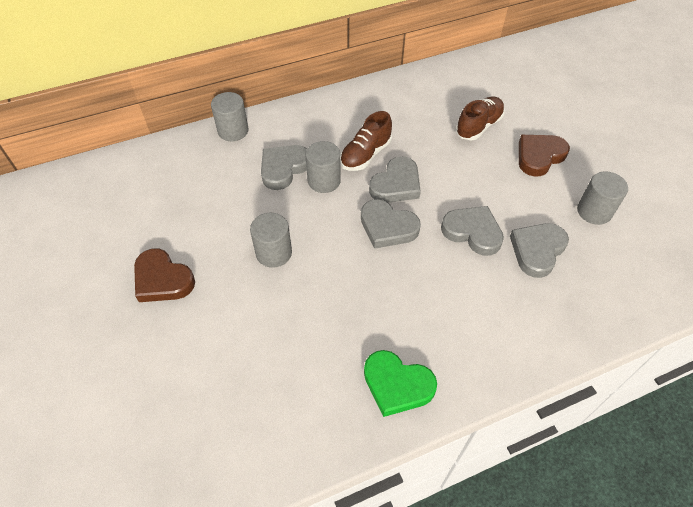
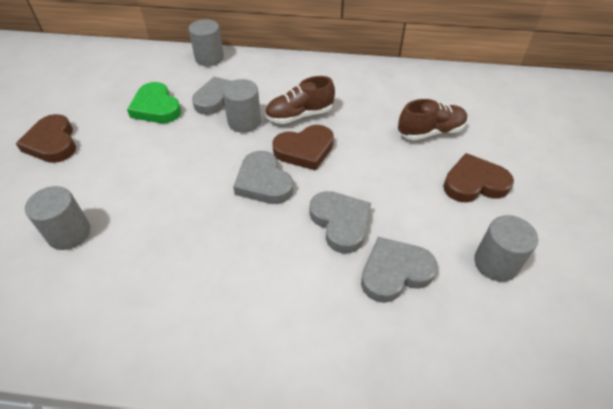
camera: 30 degrees right, 5 degrees down
grey cylinder [250,213,292,268] -> grey cylinder moved to [25,186,90,250]
green heart [364,350,437,417] -> green heart moved to [127,82,181,123]
grey heart [369,156,421,203] -> brown heart [272,125,334,171]

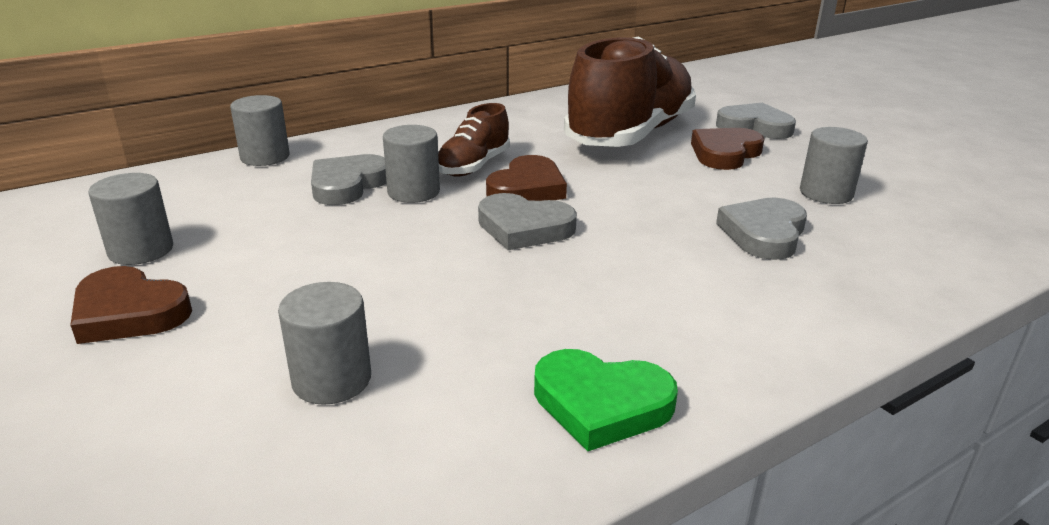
camera: 40 degrees left, 20 degrees down
green heart [127,82,181,123] -> green heart moved to [534,349,678,451]
grey heart [309,191,371,254] -> grey heart moved to [716,103,796,139]
brown shoe [398,99,468,140] -> brown shoe [564,36,696,147], size x2.08
none -> grey cylinder [88,173,173,265]

